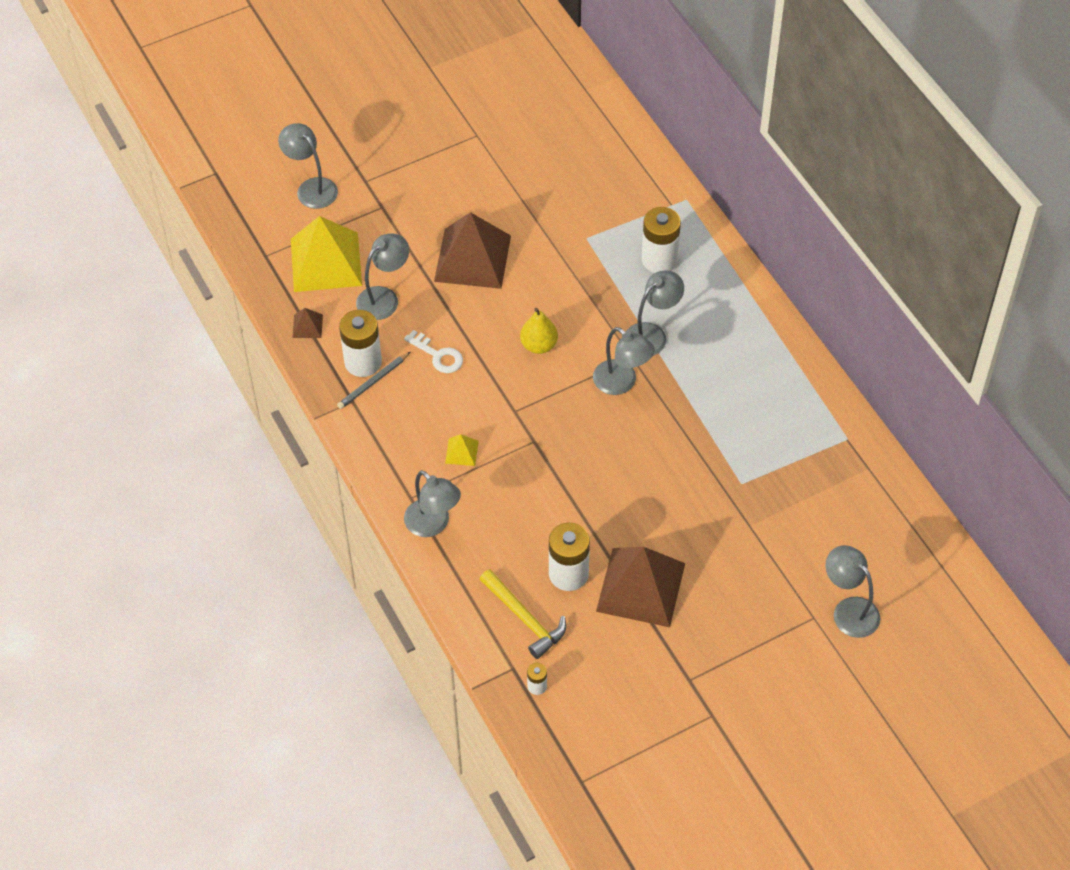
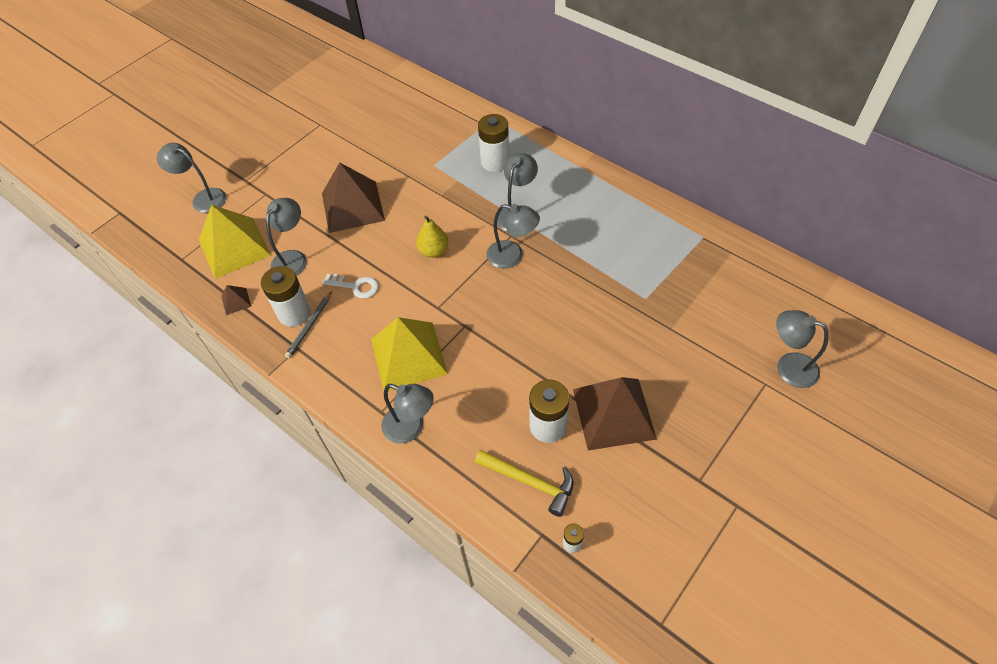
camera: 20 degrees left, 0 degrees up
yellow pyramid [445,434,479,466] -> yellow pyramid [371,317,448,391], size x2.39

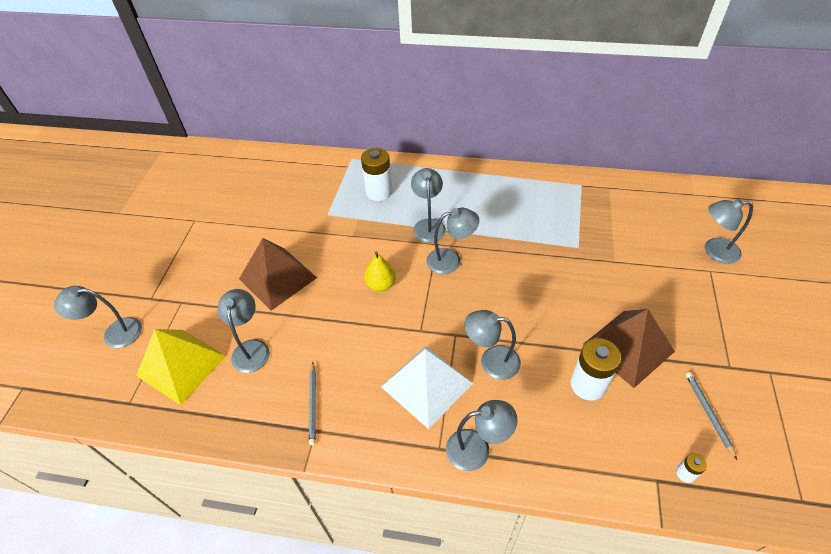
camera: 30 degrees left, 5 degrees down
brown pyramid [221,285,251,315] -> none
white battery [261,266,311,327] -> none
white key [322,274,379,299] -> none
yellow pyramid [371,317,448,391] -> white pyramid [381,346,473,429]
yellow hammer [475,449,573,517] -> none
none -> grey lamp [464,310,521,380]
none -> grey pencil [685,372,737,460]

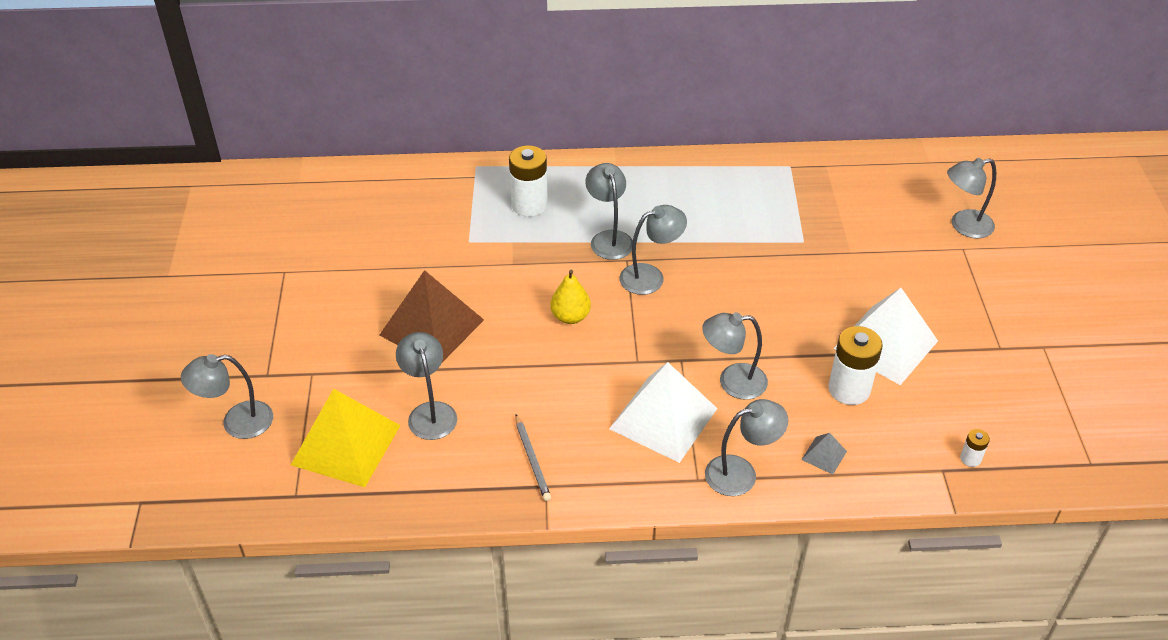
camera: 15 degrees left, 5 degrees down
brown pyramid [583,309,675,388] -> white pyramid [834,288,938,385]
grey pencil [685,372,737,460] -> none
none -> grey pyramid [801,433,847,475]

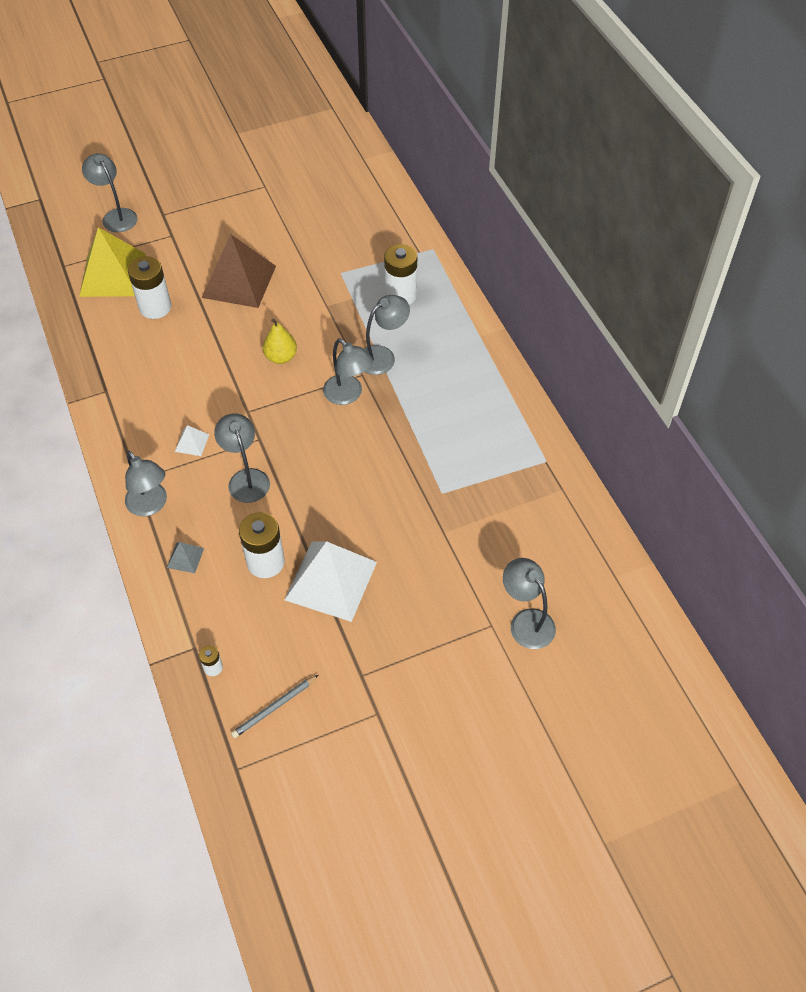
camera: 70 degrees right, 10 degrees up
grey lamp [396,332,457,440] -> white battery [128,256,171,319]
grey pencil [515,414,551,501] -> grey pencil moved to [231,675,318,738]
white pyramid [609,362,718,463] -> white pyramid [175,425,209,456], size x0.42

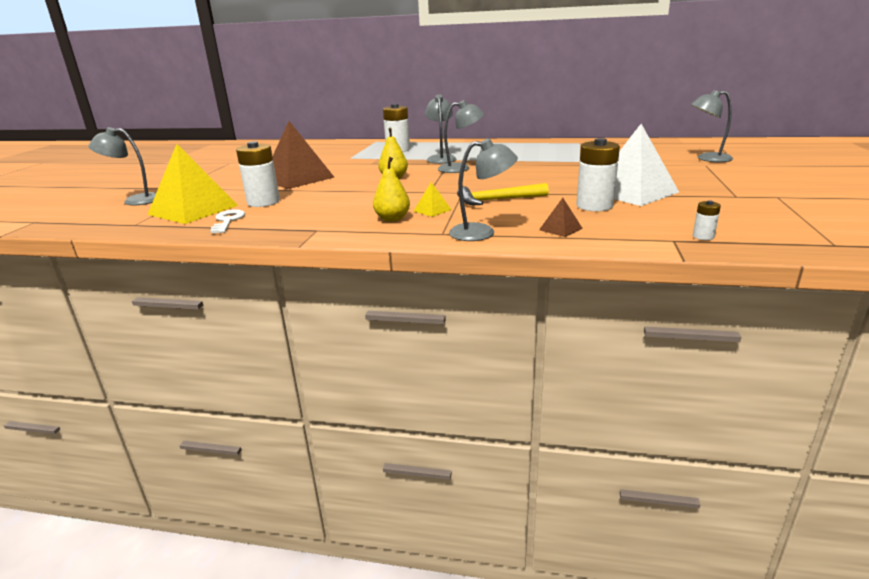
camera: 55 degrees left, 30 degrees down
grey pyramid [167,542,204,573] -> brown pyramid [539,198,583,237]
white pyramid [175,425,209,456] -> yellow pyramid [414,182,452,217]
grey lamp [214,413,270,503] -> yellow hammer [457,183,549,205]
grey pencil [231,675,318,738] -> none
none -> white key [211,209,245,233]
none -> yellow pear [373,157,410,222]

